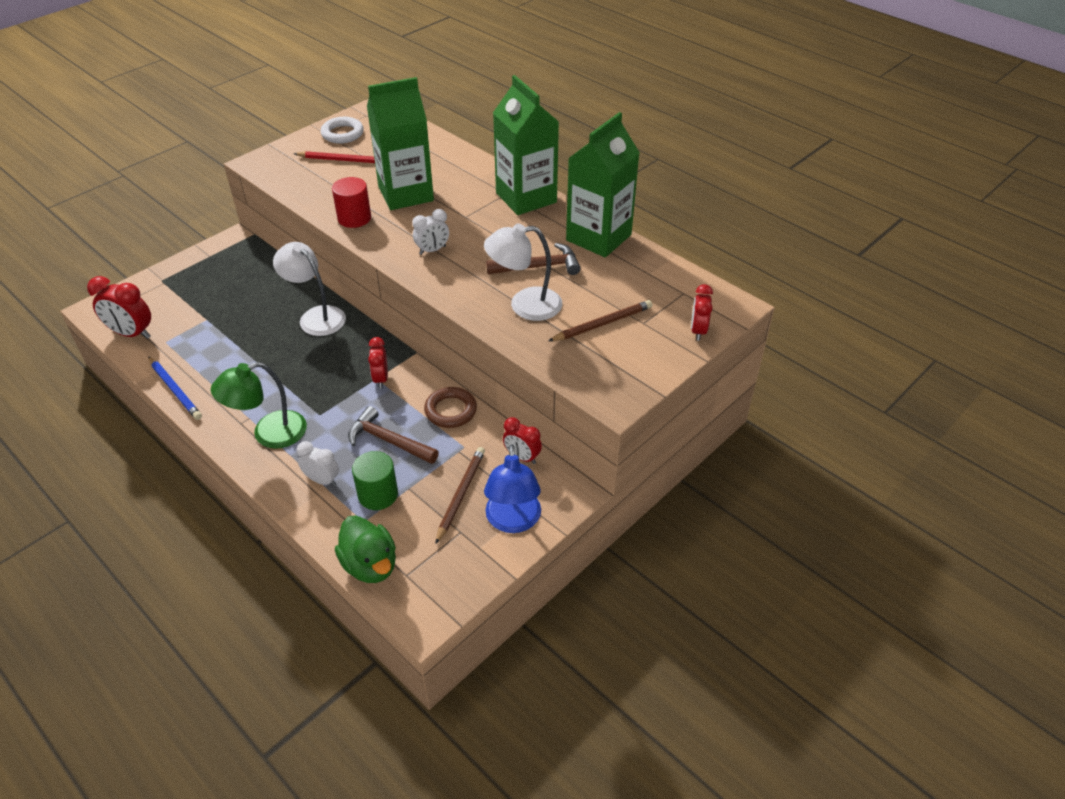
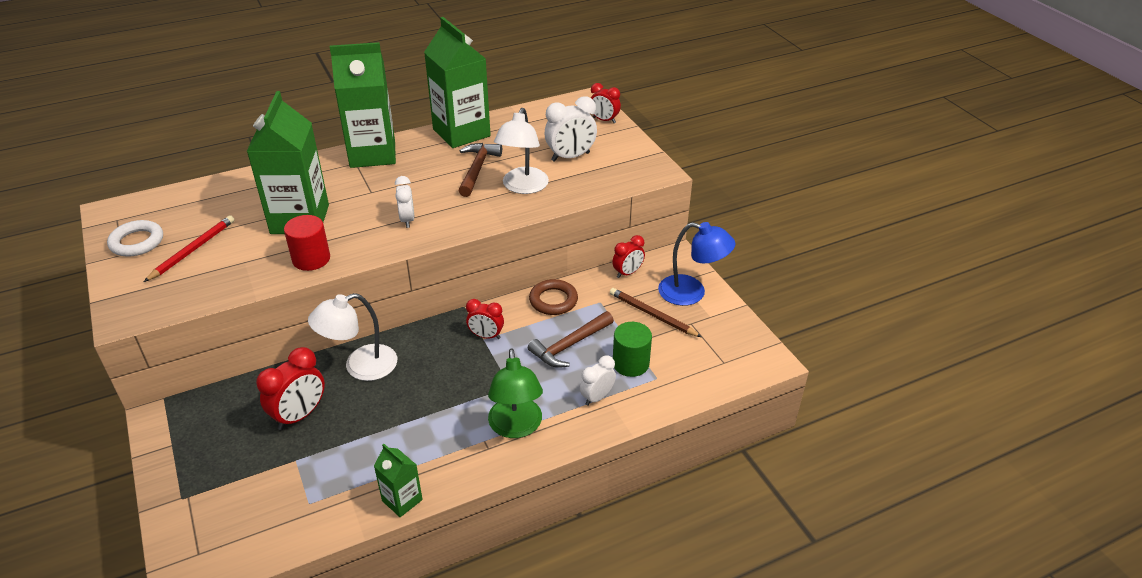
camera: 70 degrees left, 5 degrees down
red clock [87,276,151,339] -> red clock moved to [256,347,325,430]
blue pencil [148,356,202,420] -> green carton [374,444,423,517]
green duck [335,515,396,583] -> none
brown pencil [548,300,652,341] -> white clock [545,96,597,162]

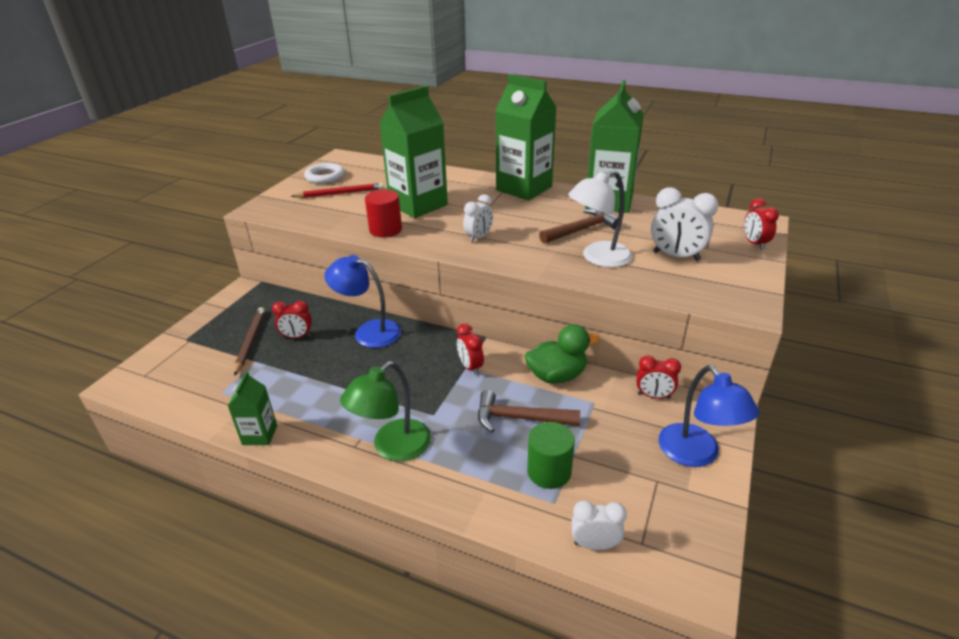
camera: 50 degrees right, 5 degrees down
red clock [256,347,325,430] -> red clock [272,301,312,338], size x0.64
white lamp [308,293,397,381] -> blue lamp [324,255,401,348]
brown ring [529,279,578,315] -> green duck [525,324,599,383]
white clock [580,355,616,406] -> white clock moved to [572,501,627,550]
brown pencil [610,288,701,337] -> brown pencil moved to [234,307,265,376]

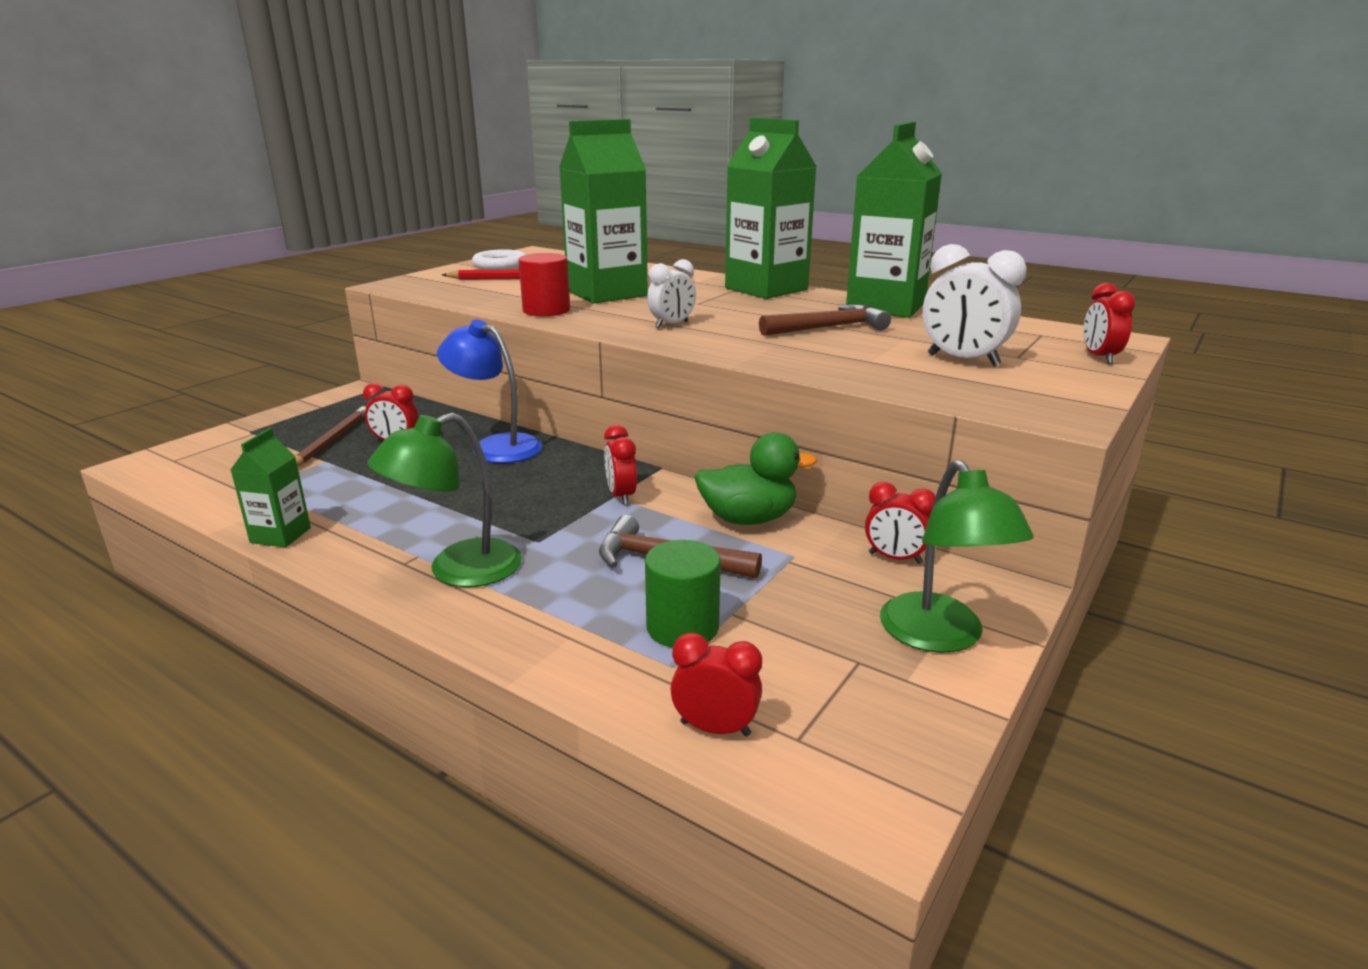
camera: 10 degrees right, 10 degrees down
white lamp [568,170,633,268] -> none
white clock [572,501,627,550] -> red clock [671,633,762,736]
blue lamp [659,365,759,467] -> green lamp [880,460,1033,653]

